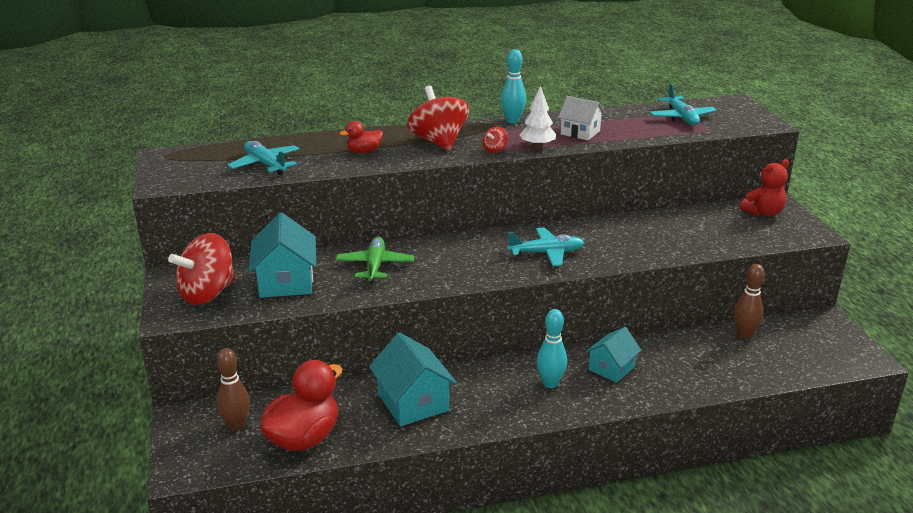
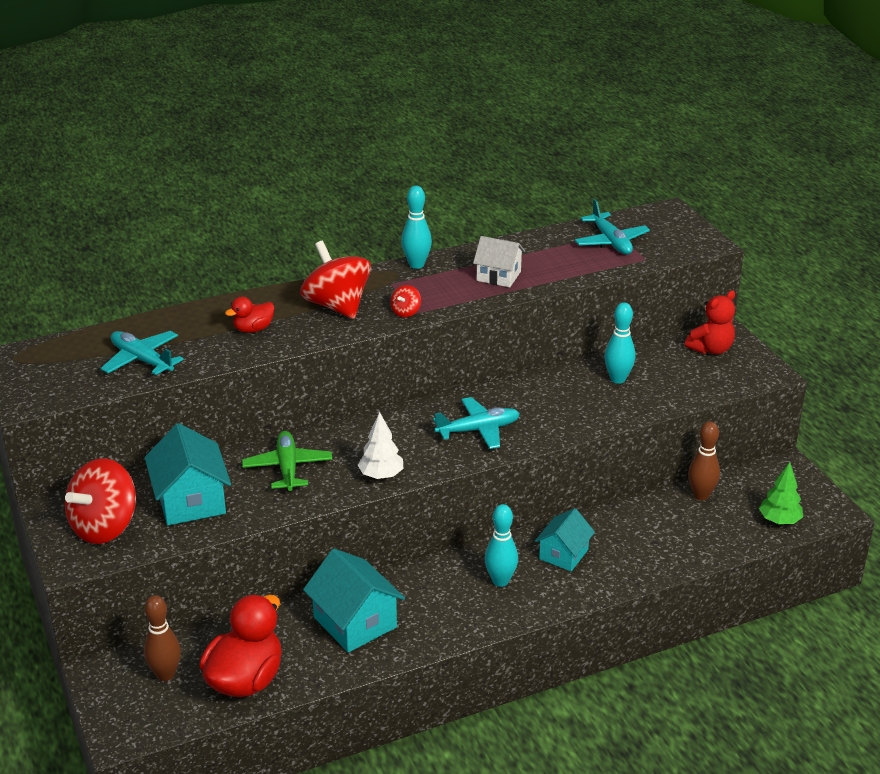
camera: 10 degrees left, 5 degrees up
white tree [519,86,556,148] -> white tree moved to [358,412,403,479]
none -> turquoise bowling pin [604,302,636,384]
none -> green tree [759,462,803,524]

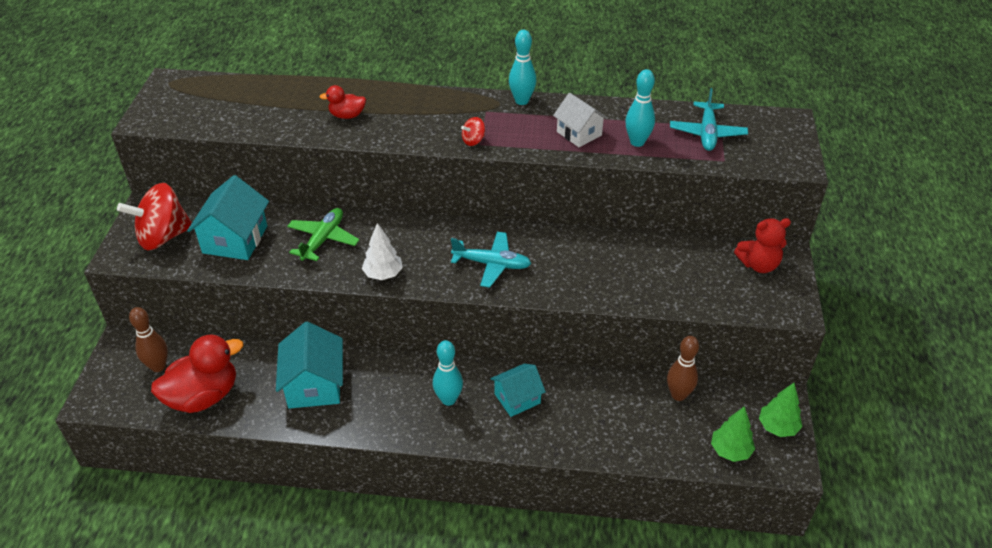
camera: 30 degrees right, 10 degrees up
turquoise plane [101,331,184,375] -> none
red spinning top [300,241,371,319] -> none
turquoise bowling pin [604,302,636,384] -> turquoise bowling pin moved to [625,69,655,147]
none -> green tree [759,383,803,437]

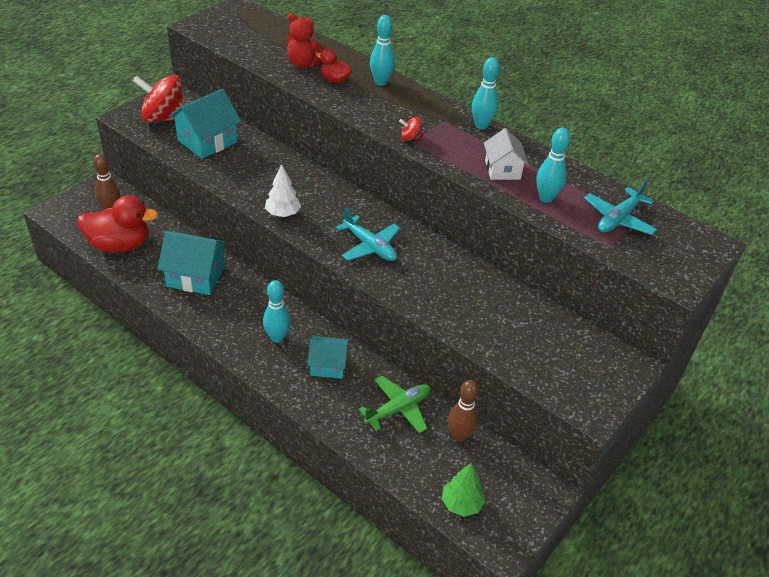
camera: 30 degrees right, 0 degrees up
turquoise house [276,321,343,409] -> turquoise house turned 75 degrees clockwise [158,231,228,295]
green plane [287,208,359,261] -> green plane moved to [359,376,430,433]
red teddy bear [734,218,791,273] -> red teddy bear moved to [287,13,325,68]
green tree [759,383,803,437] -> none
none -> turquoise bowling pin [370,15,395,86]

